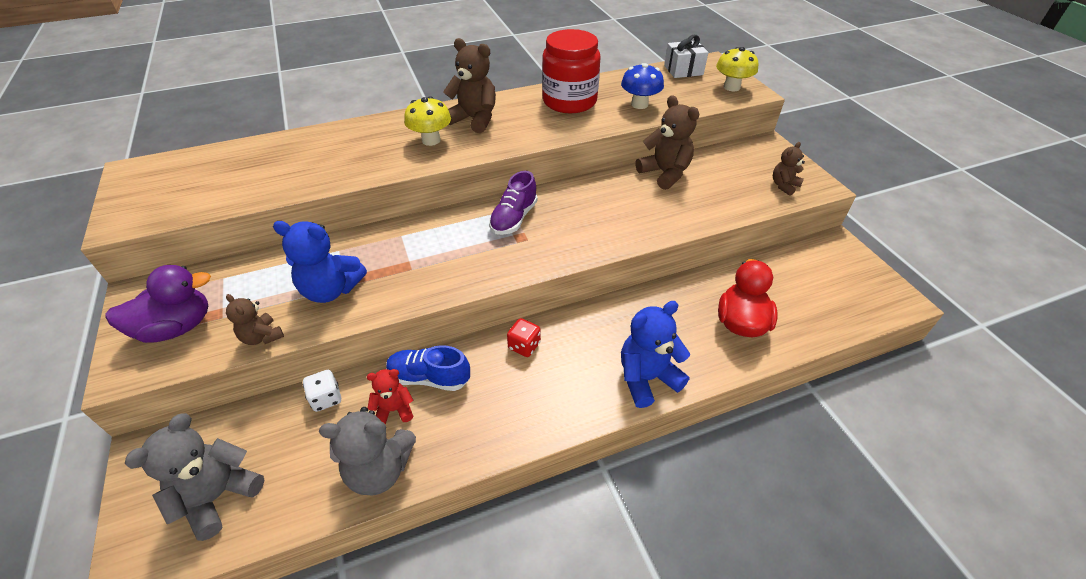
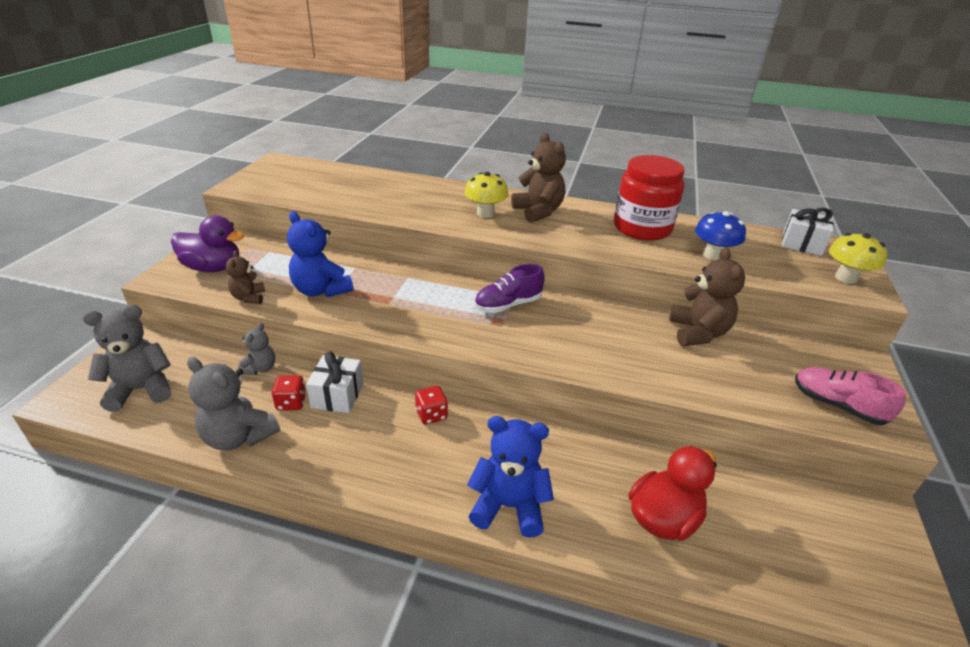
camera: 35 degrees right, 10 degrees down
white dice [303,370,341,412] -> grey teddy bear [238,323,275,375]
red teddy bear [367,369,413,425] -> red dice [272,375,306,411]
blue shoe [386,345,470,391] -> white gift [306,351,363,413]
brown teddy bear [773,142,805,196] -> pink shoe [795,367,906,425]

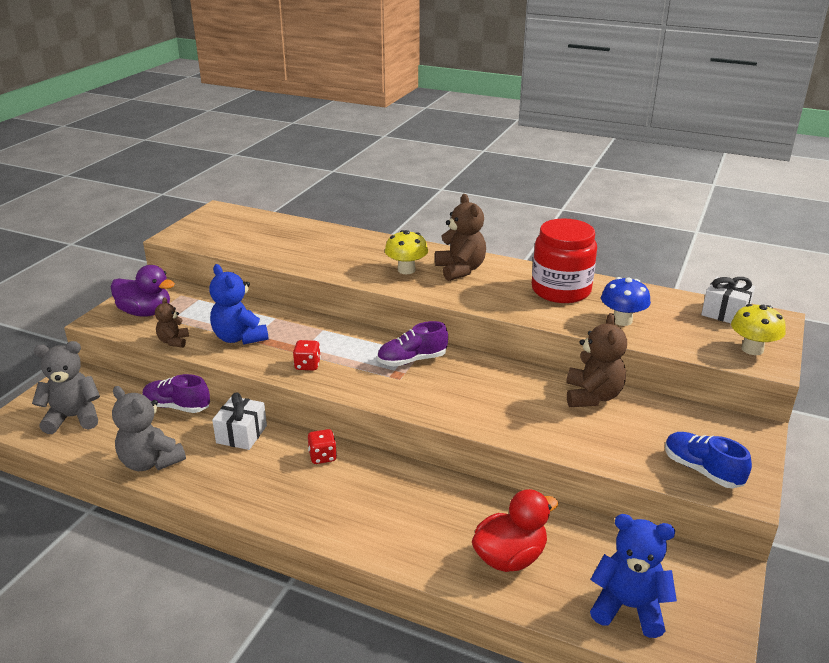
camera: 10 degrees right, 5 degrees down
grey teddy bear [238,323,275,375] -> purple shoe [143,374,210,413]
red dice [272,375,306,411] -> red dice moved to [293,340,321,370]
blue teddy bear [467,416,554,538] -> blue teddy bear moved to [590,514,677,638]
pink shoe [795,367,906,425] -> blue shoe [665,432,752,488]

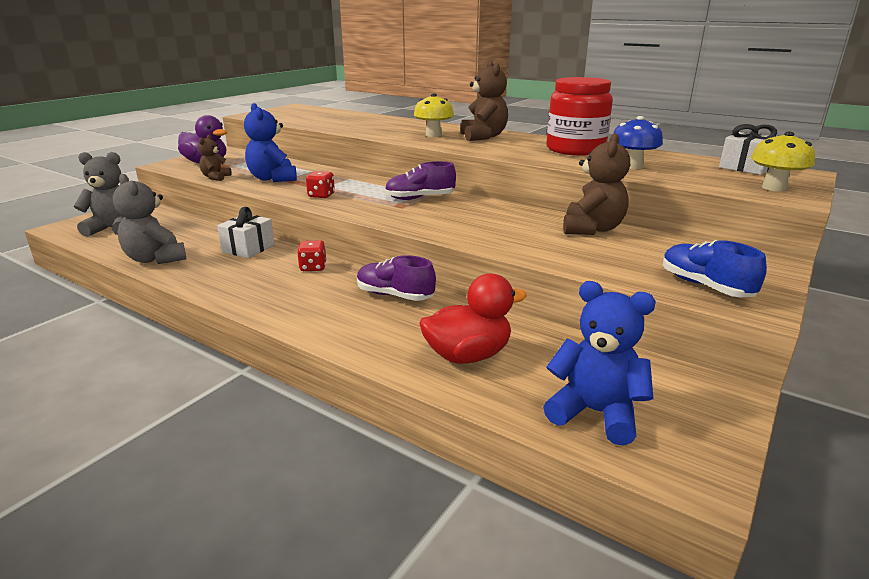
camera: 10 degrees right, 5 degrees down
purple shoe [143,374,210,413] -> purple shoe moved to [357,255,436,301]

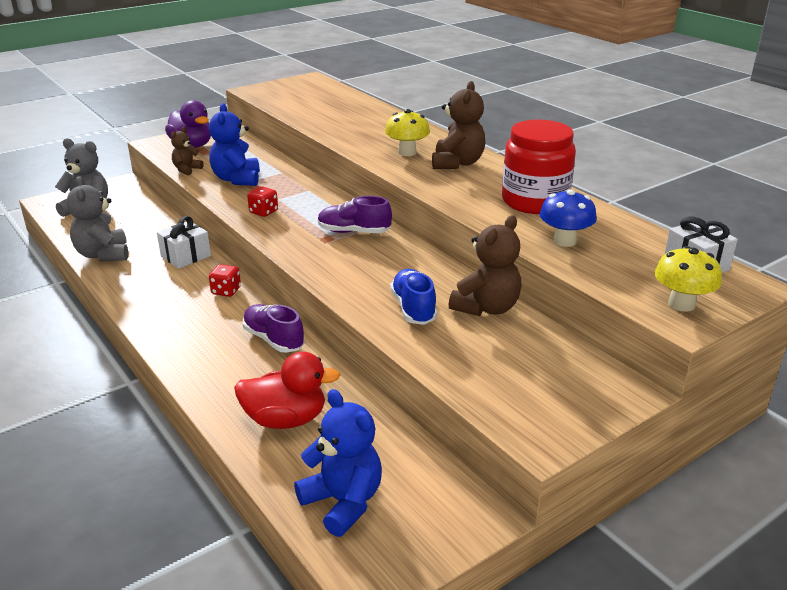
camera: 20 degrees right, 5 degrees up
blue shoe [663,240,767,298] -> blue shoe moved to [390,269,437,325]

